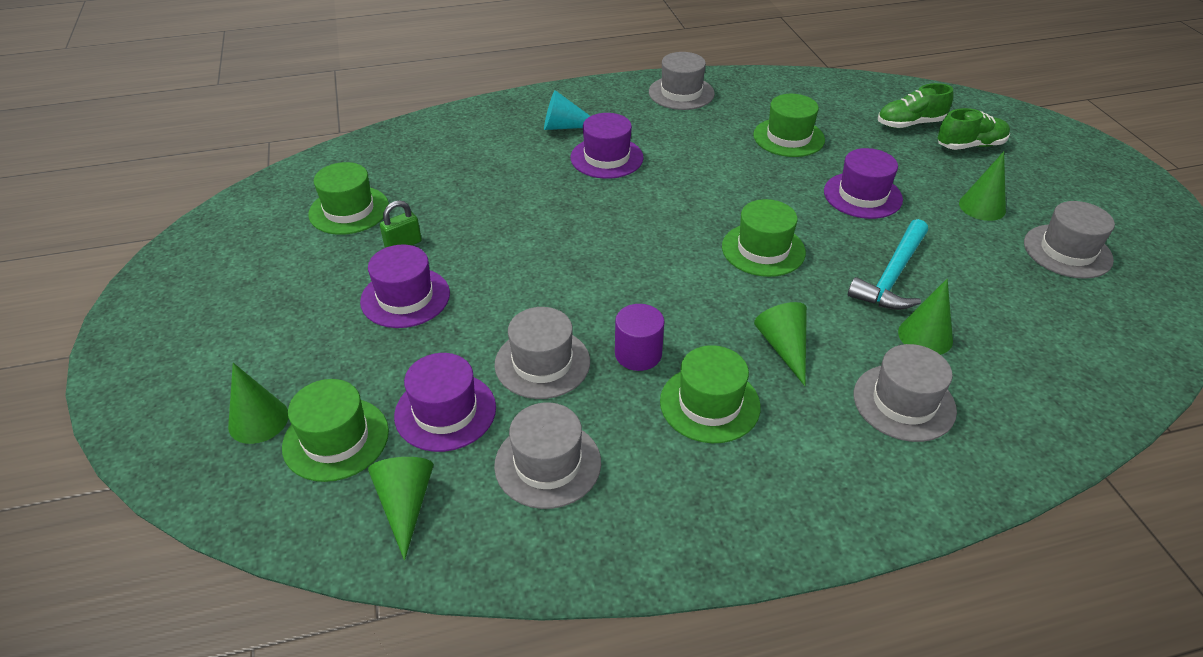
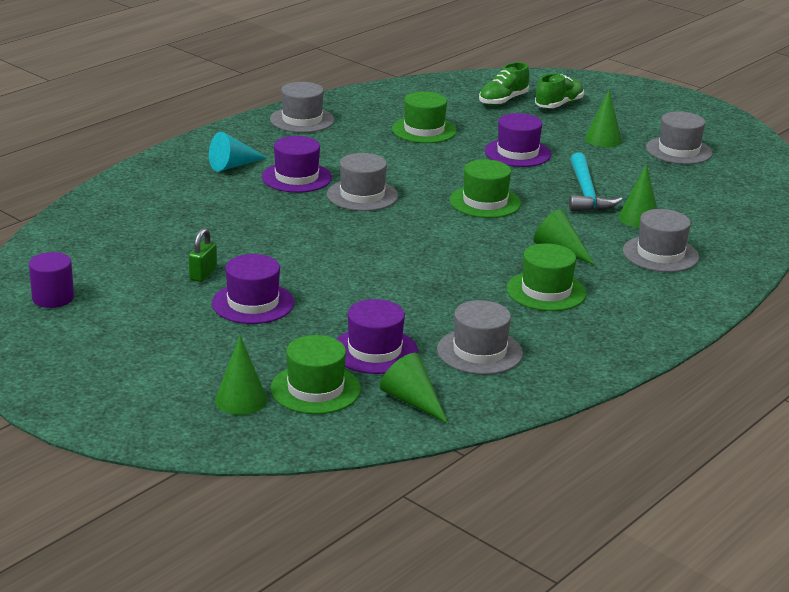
camera: 35 degrees left, 15 degrees down
green hat [308,162,389,235] -> none
grey hat [494,307,590,399] -> grey hat moved to [327,153,398,211]
purple cylinder [615,304,665,371] -> purple cylinder moved to [29,252,74,308]

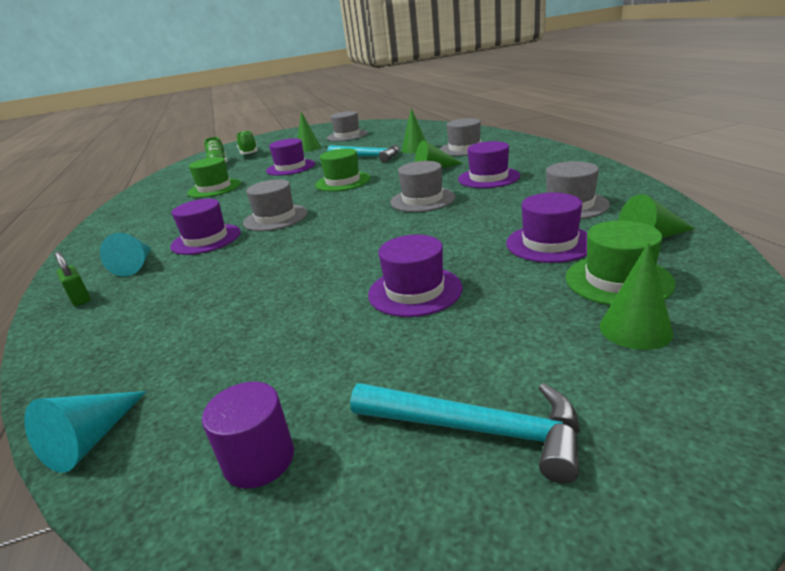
camera: 55 degrees left, 0 degrees up
green padlock [189,228,217,282] -> green padlock moved to [55,251,91,306]
grey hat [270,82,335,133] -> grey hat moved to [390,161,455,212]
green hat [506,243,587,311] -> purple hat [458,141,520,188]
none -> turquoise cone [24,391,146,473]
none -> turquoise hammer [350,383,580,484]

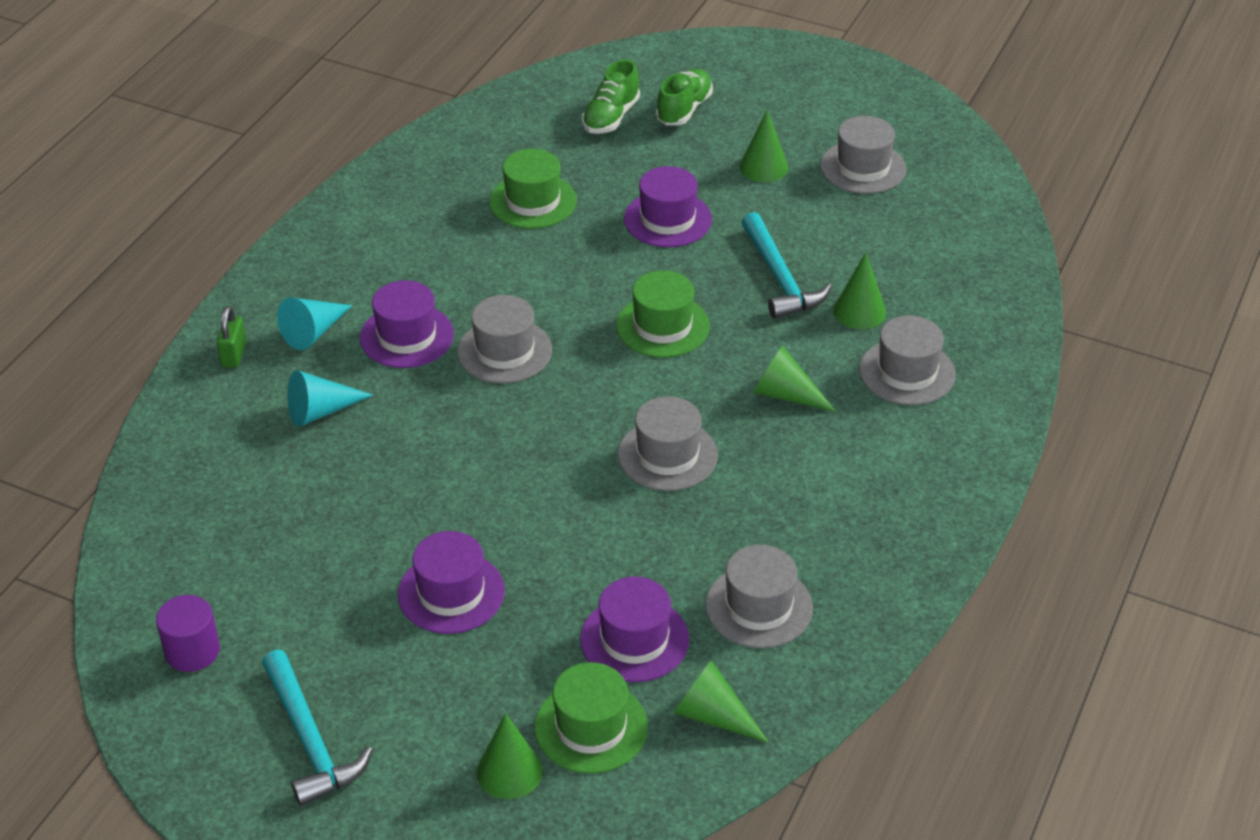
camera: 40 degrees right, 15 degrees up
turquoise cone [24,391,146,473] -> turquoise cone moved to [287,370,373,427]
purple hat [458,141,520,188] -> none

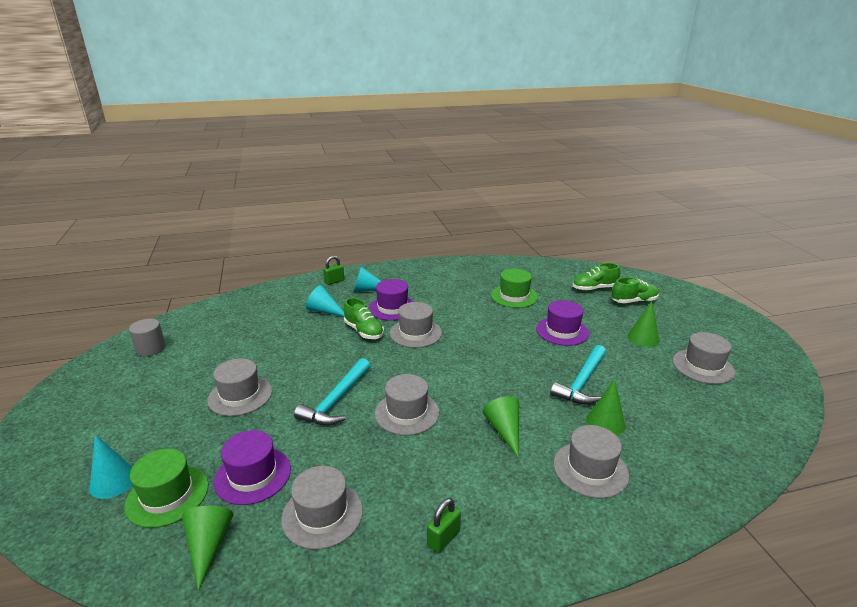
camera: 50 degrees right, 15 degrees down
purple cylinder [156,595,220,672] -> grey cylinder [129,319,166,357]
turquoise hammer [262,650,372,806] -> turquoise hammer moved to [294,358,370,426]
purple hat [398,531,505,634] -> grey hat [207,358,272,416]
green cone [477,713,543,799] -> turquoise cone [89,435,132,499]
green hat [616,270,710,358] -> none
none -> green shoe [344,298,384,339]
none -> green padlock [427,498,461,553]

